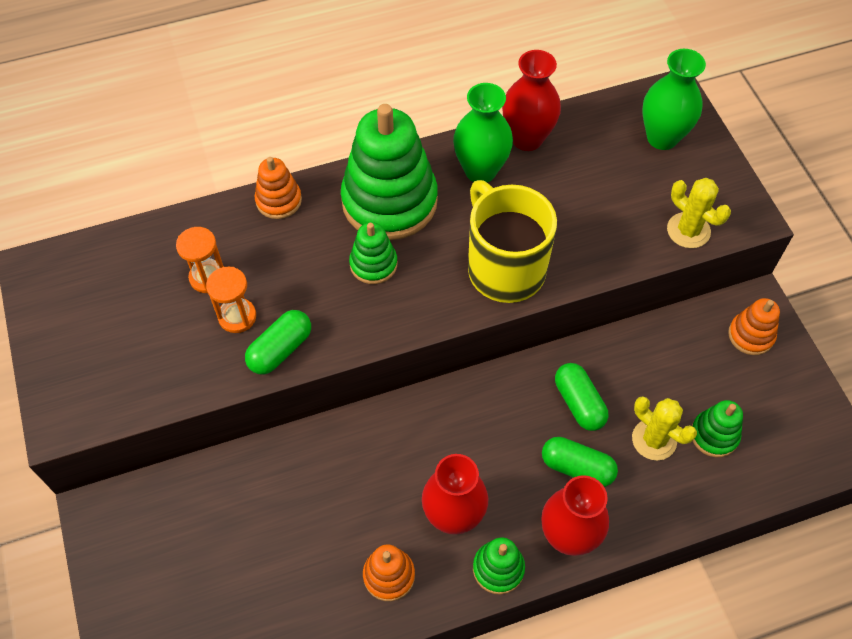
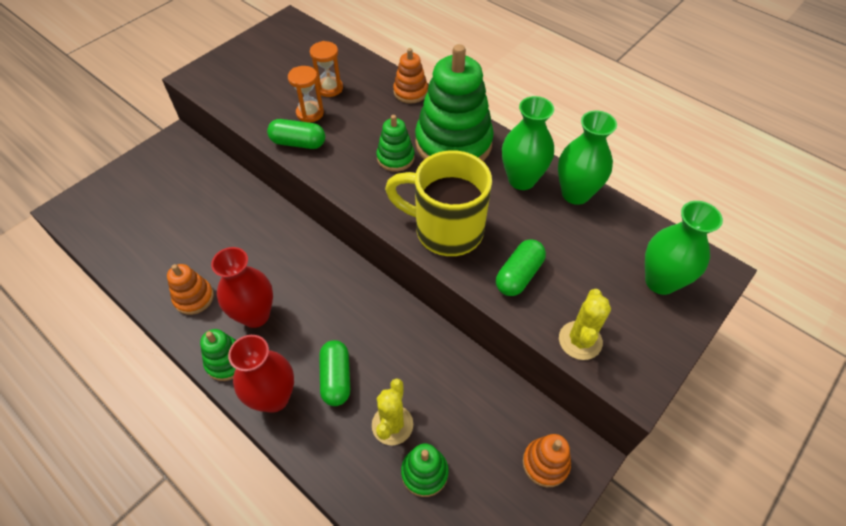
camera: 60 degrees right, 5 degrees down
yellow mug [468,180,557,303] -> yellow mug turned 105 degrees counterclockwise [385,150,492,256]
red vase [502,50,561,151] -> green vase [558,111,617,205]
green capsule [555,363,608,431] -> green capsule moved to [496,239,546,296]

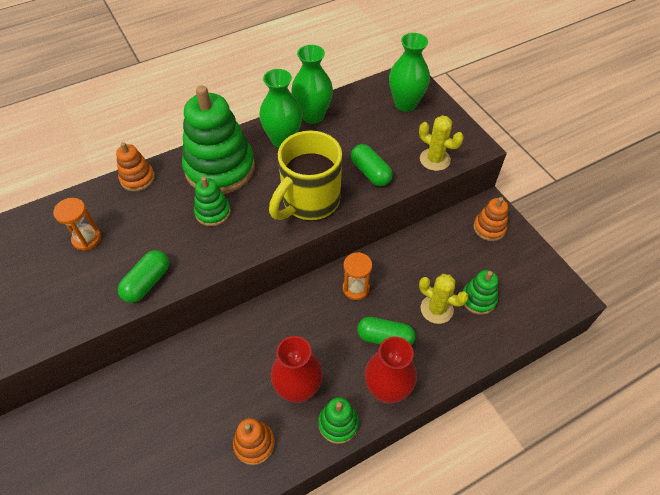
camera: 70 degrees left, 0 degrees up
orange hourglass [288,66,324,123] -> orange hourglass moved to [343,252,372,300]

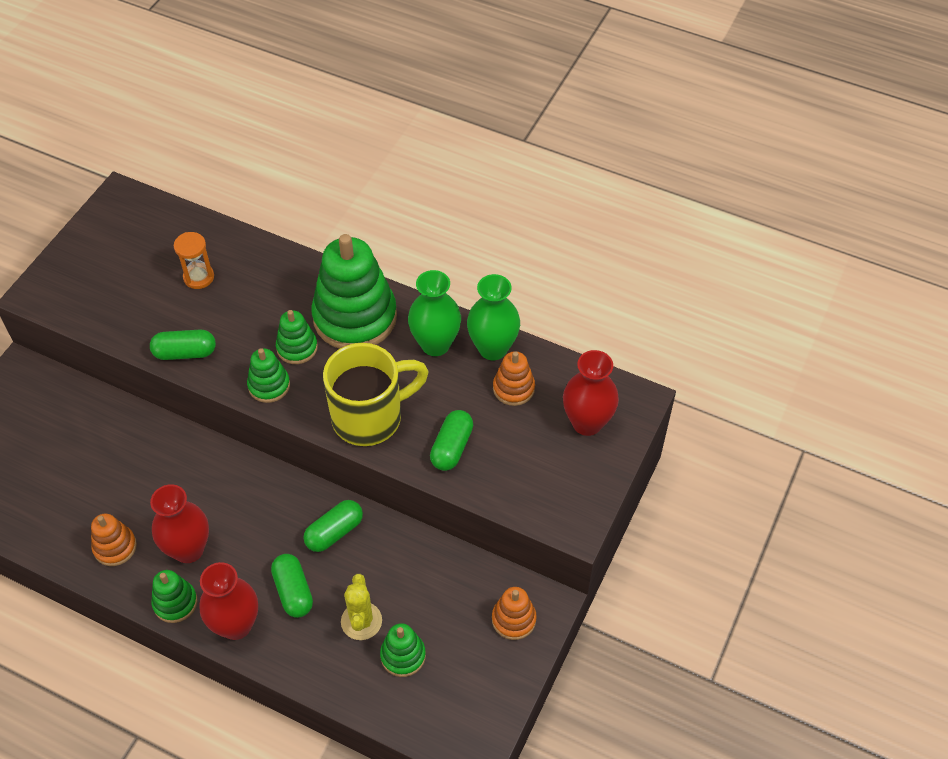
camera: 55 degrees right, 0 degrees up
orange stacking toy [116,142,155,192] -> orange stacking toy moved to [493,351,535,406]
yellow mug [269,131,342,220] -> yellow mug turned 150 degrees clockwise [323,343,429,446]
orange hourglass [343,252,372,300] -> green capsule [303,500,363,552]
green vase [389,33,430,112] -> red vase [563,350,619,436]
yellow cactus [419,115,464,171] -> none
none -> green stacking toy [247,348,290,403]

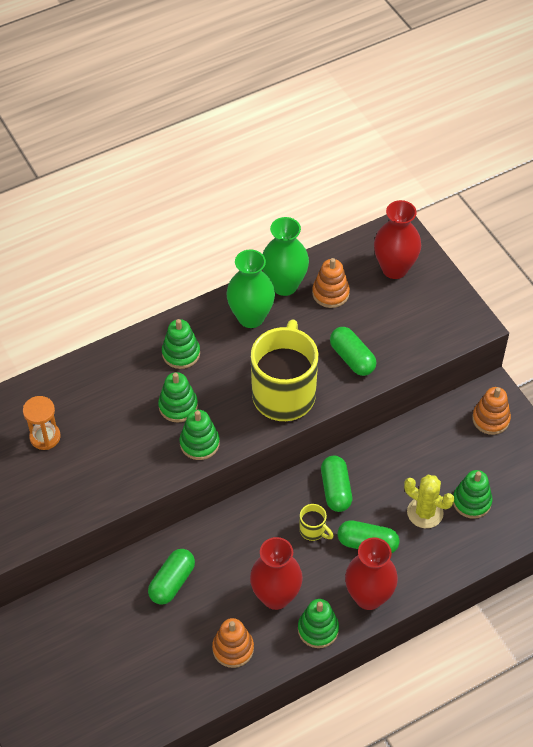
camera: 55 degrees left, 0 degrees up
green capsule [150,329,216,360] -> green capsule moved to [148,549,195,605]
green stacking toy [311,234,397,349] -> green stacking toy [162,319,200,369], size x0.48
none -> yellow mug [299,504,334,541]

